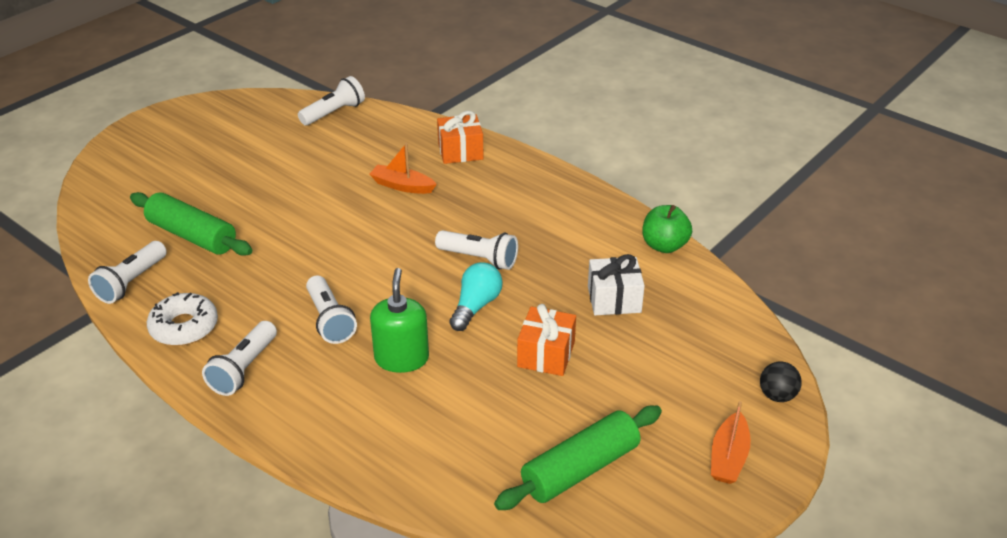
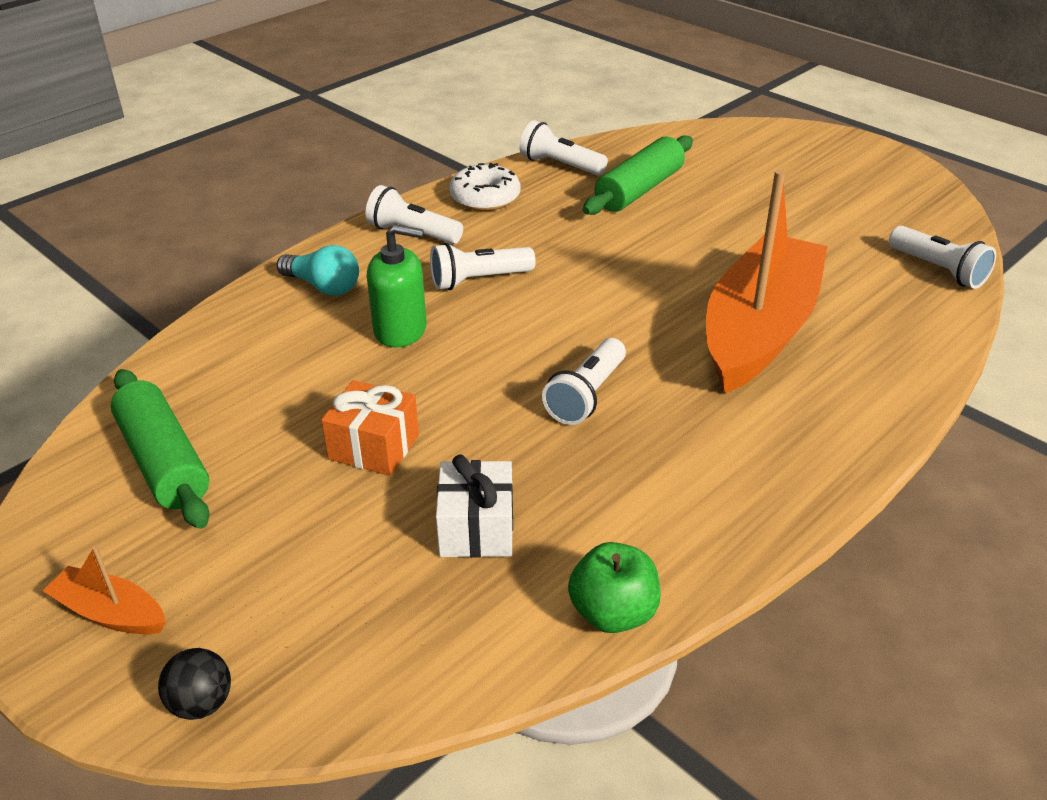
camera: 95 degrees right, 0 degrees up
orange boat [370,143,437,194] -> orange boat [706,170,828,393], size x2.43
orange gift [437,111,484,164] -> none
turquoise light bulb [449,262,503,331] -> turquoise light bulb moved to [277,245,359,296]

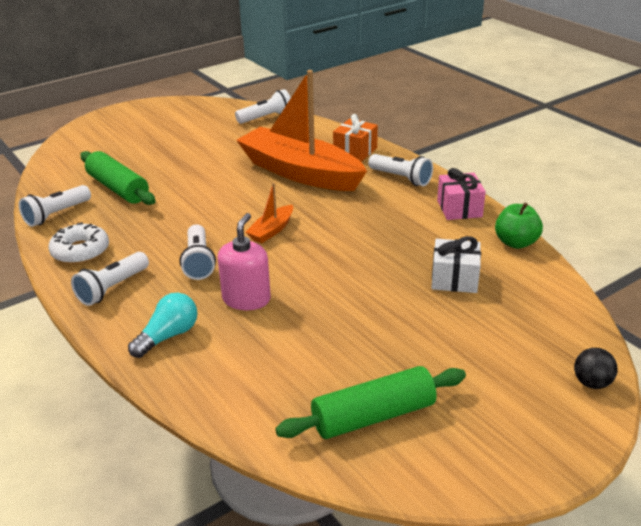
camera: 80 degrees left, 5 degrees down
orange boat [43,546,166,635] -> orange boat moved to [246,183,293,243]
orange gift [321,380,419,476] -> orange gift moved to [333,114,378,162]
green soap dispenser [367,224,427,347] -> pink soap dispenser [218,213,271,310]
white flashlight [542,338,626,425] -> white flashlight moved to [368,154,433,186]
none -> pink gift [437,168,486,220]

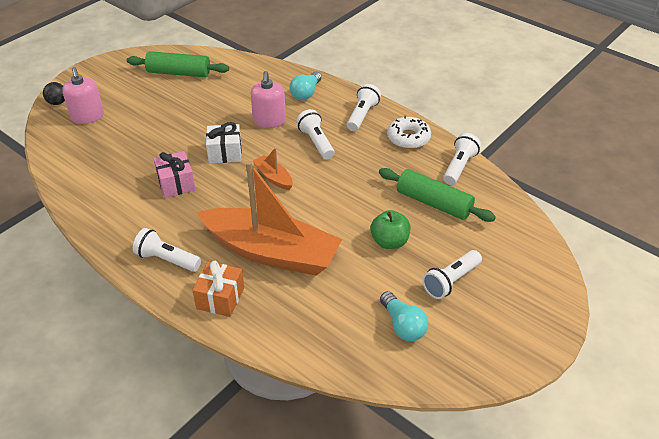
camera: 165 degrees right, 10 degrees up
white flashlight [235,89,291,124] -> white flashlight moved to [422,250,482,299]
orange boat [246,183,293,243] -> orange boat turned 60 degrees counterclockwise [253,148,293,190]
green rolling pin [275,366,466,439] -> green rolling pin turned 45 degrees clockwise [127,51,229,77]
white gift [431,236,481,293] -> white gift moved to [206,122,242,163]
pink gift [437,168,486,220] -> pink gift moved to [154,151,196,198]
green apple [495,203,543,249] -> green apple moved to [370,210,410,249]
none -> pink soap dispenser [62,67,104,124]
none -> turquoise light bulb [380,291,428,341]

